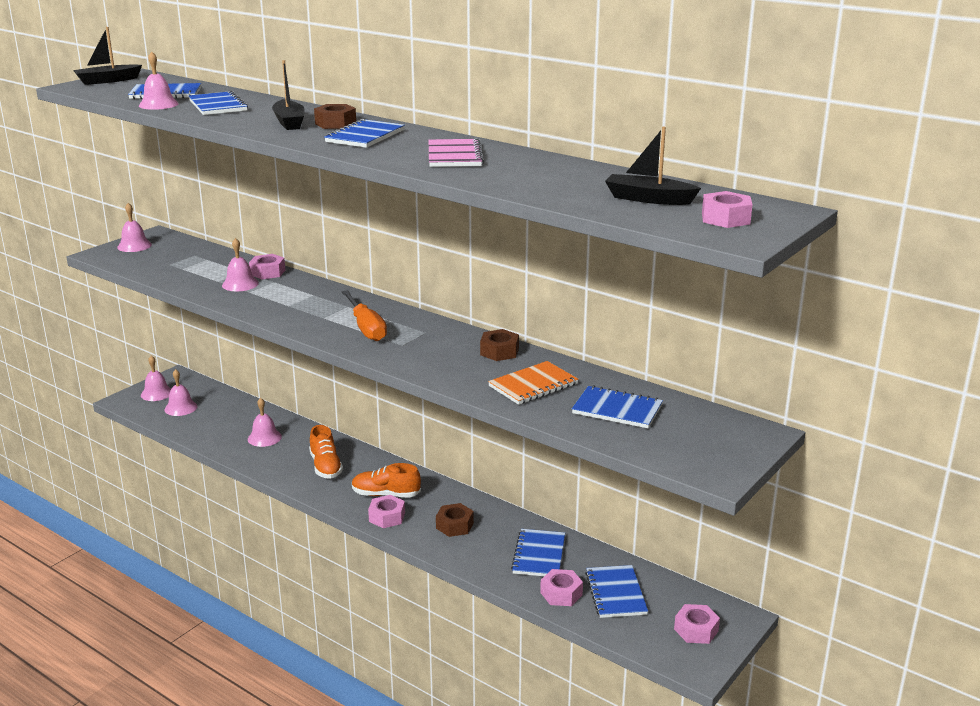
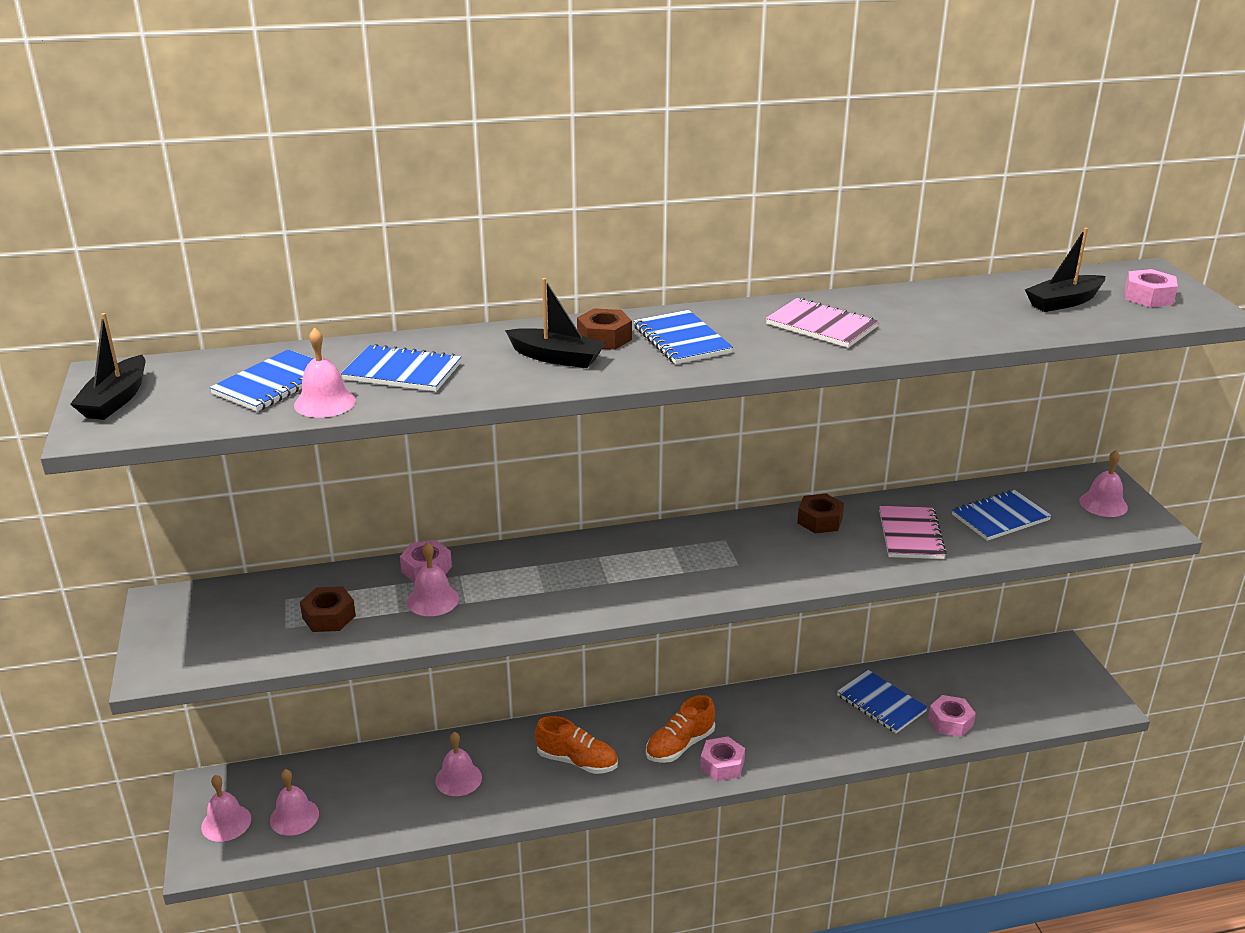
camera: 50 degrees left, 5 degrees up
pink bell [117,203,152,252] -> pink bell moved to [1079,450,1128,517]
orange screwdriver [342,290,387,341] -> none
brown nut [436,503,474,537] -> brown nut moved to [300,586,356,632]
orange notebook [488,361,579,405] -> pink notebook [879,506,947,559]
blue notebook [585,565,648,618] -> none
pink nut [674,604,720,644] -> none

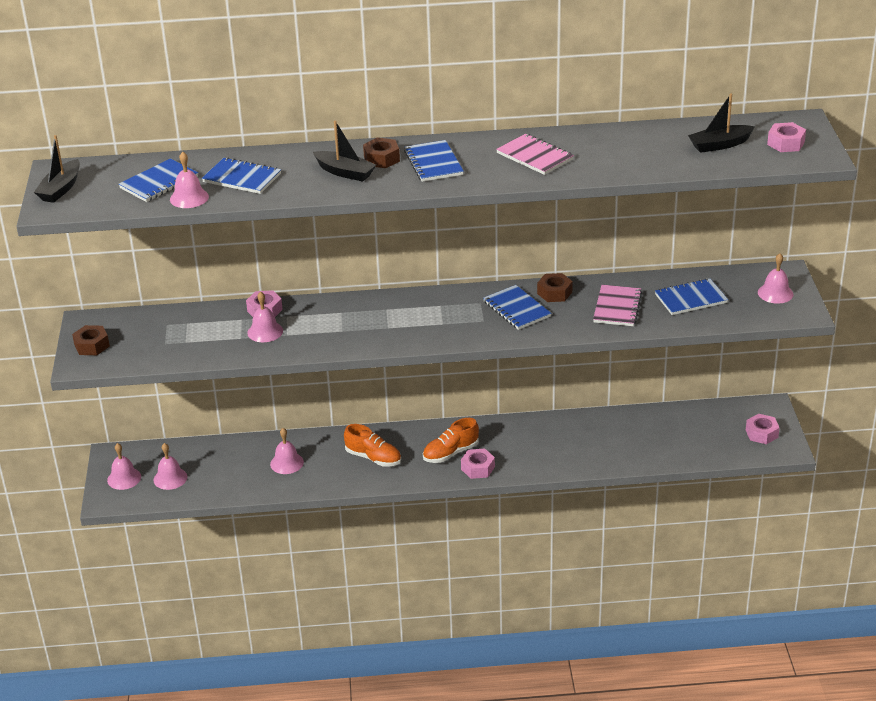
camera: 10 degrees right, 5 degrees up
brown nut [300,586,356,632] -> brown nut moved to [72,325,110,355]
blue notebook [837,670,928,733] -> blue notebook moved to [483,285,551,330]
pink nut [928,695,976,737] -> pink nut moved to [746,414,780,444]

